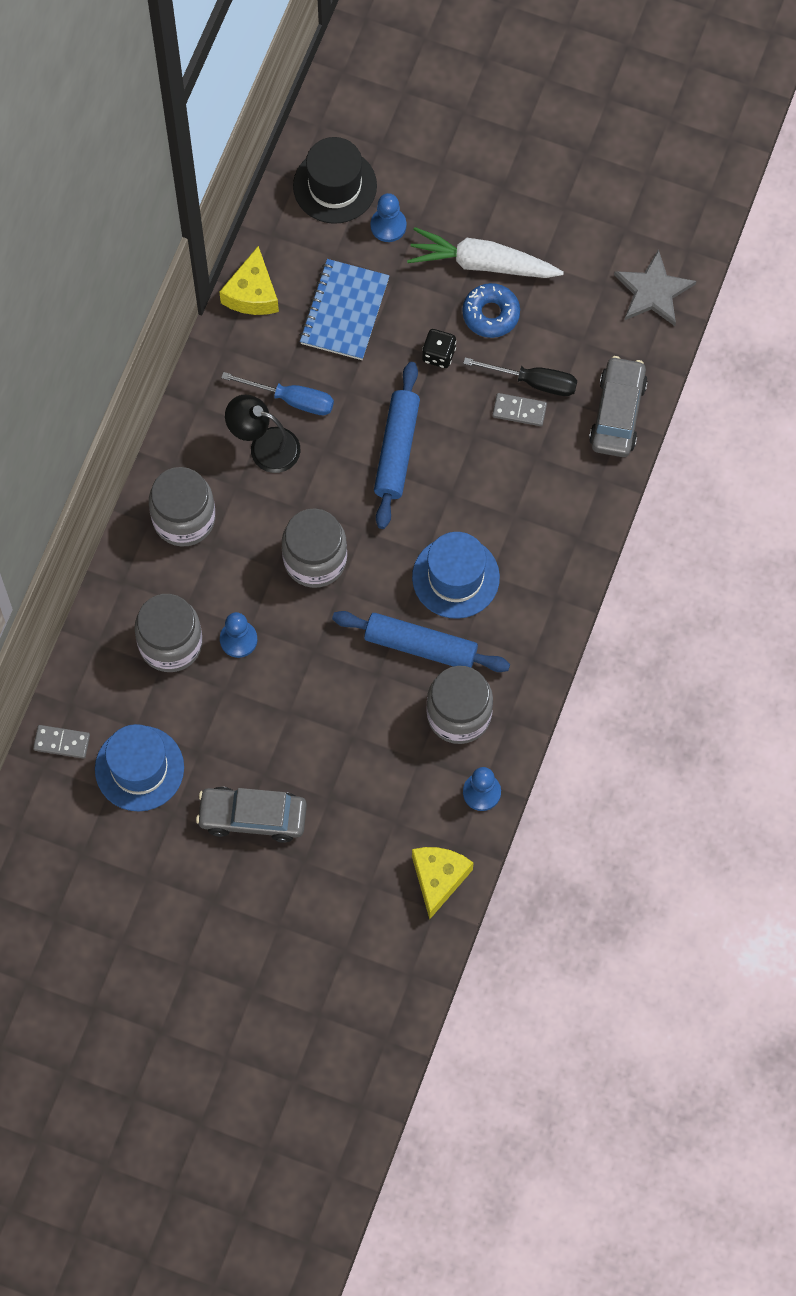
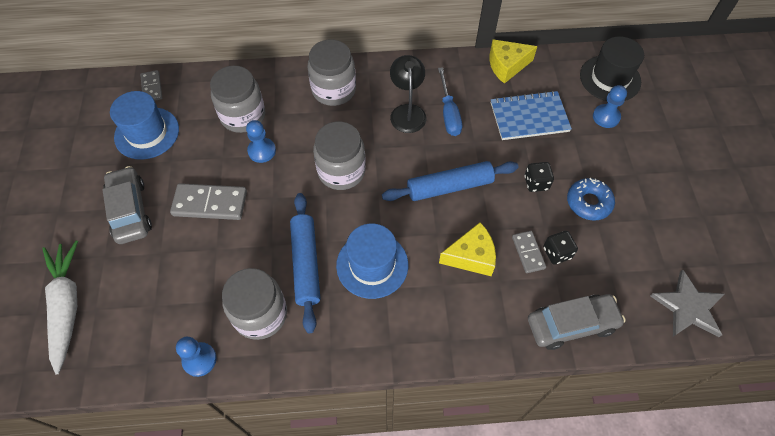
camera: 65 degrees right, 10 degrees down
white carrot [407,227,564,278] -> white carrot moved to [42,240,78,374]
yellow cheese [412,847,474,919] -> yellow cheese moved to [439,222,496,276]
black screwdriver [463,357,577,396] -> black dice [543,231,578,265]
none -> grey domino [170,183,247,220]

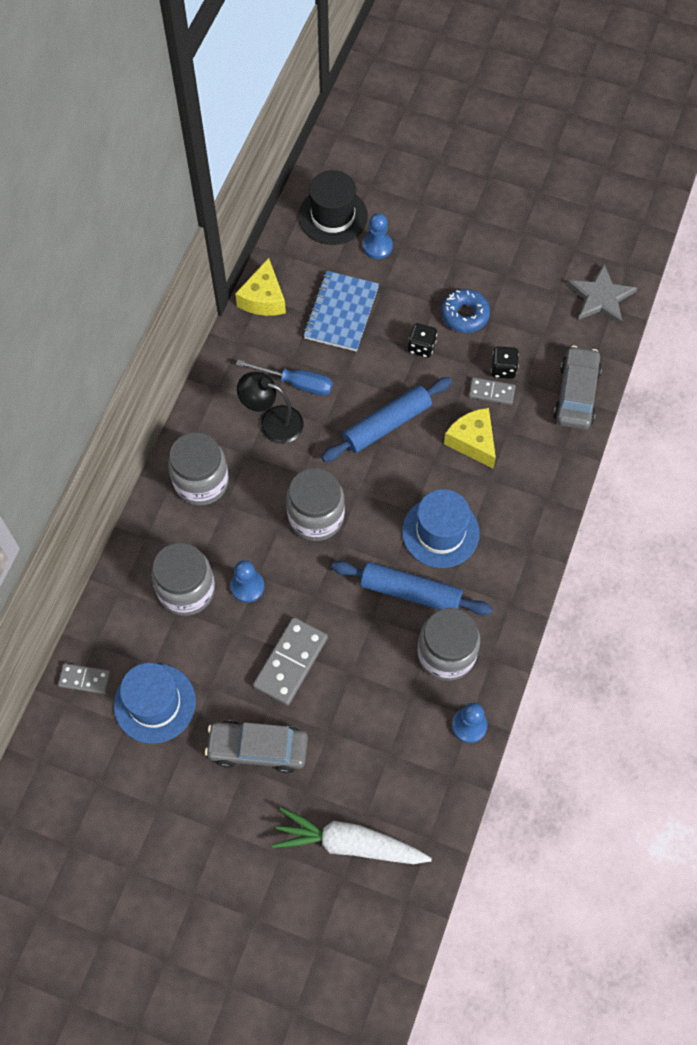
camera: 65 degrees left, 5 degrees up
blue rolling pin [382,161,519,201] -> blue rolling pin turned 45 degrees clockwise [321,377,452,462]
yellow cheese [439,222,496,276] -> yellow cheese turned 45 degrees counterclockwise [444,408,496,469]

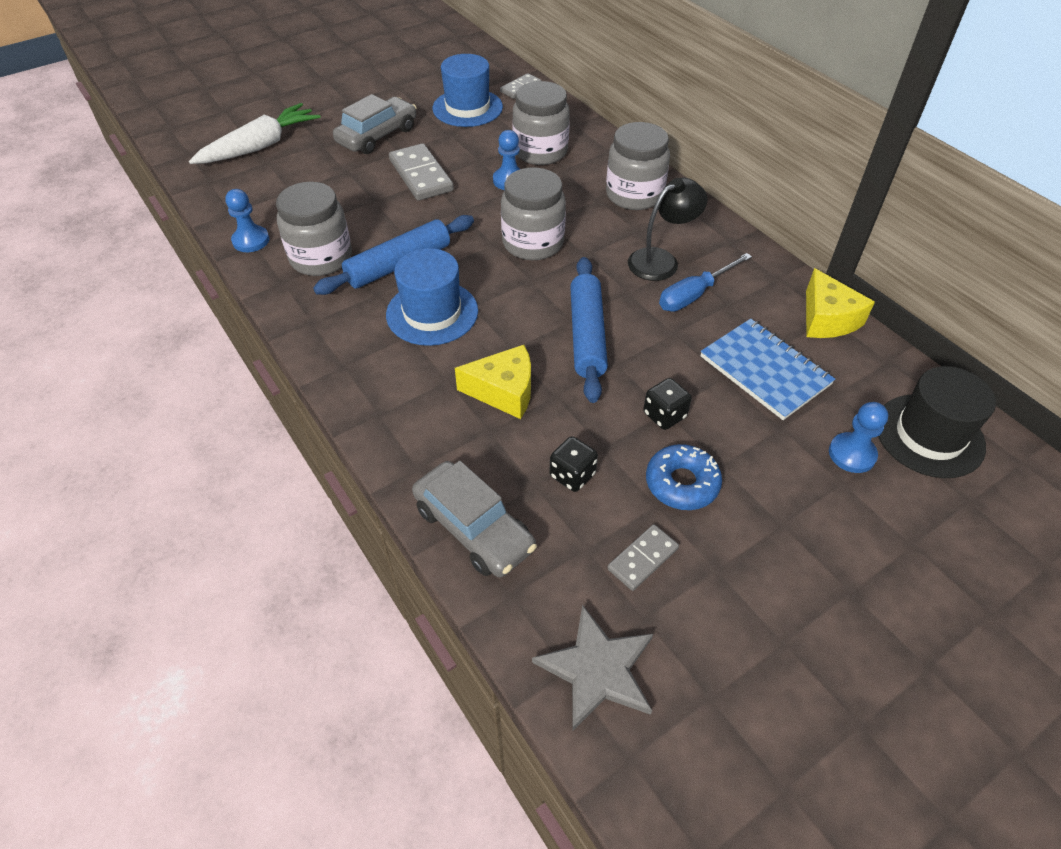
camera: 125 degrees right, 15 degrees down
yellow cheese [235,258,286,316] -> yellow cheese turned 150 degrees counterclockwise [806,268,875,338]
grey domino [469,377,516,405] -> grey domino moved to [607,524,679,591]

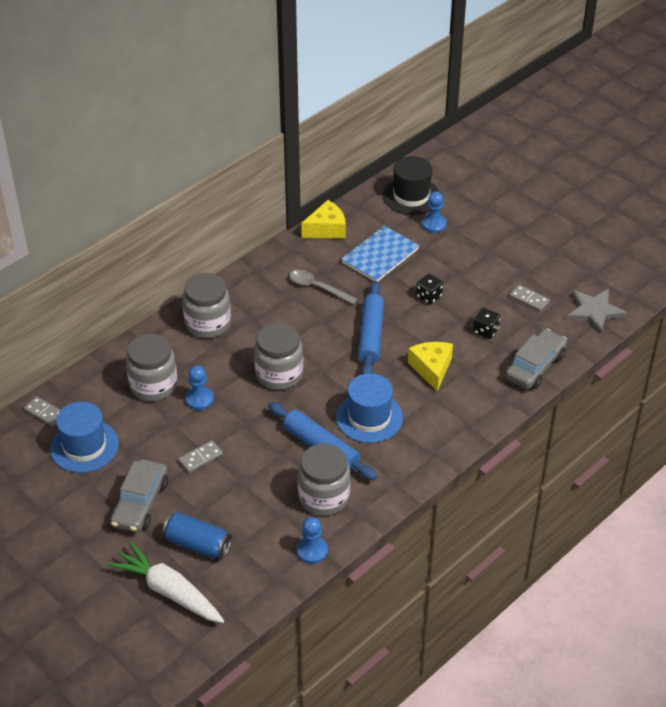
camera: 100 degrees left, 5 degrees down
grey car [333,94,417,154] -> grey car turned 105 degrees counterclockwise [110,459,168,533]
grey domino [389,143,454,201] -> grey domino [178,440,223,473], size x0.58
blue rolling pin [570,257,608,403] -> blue rolling pin turned 75 degrees counterclockwise [358,281,384,374]
black lamp [628,178,708,281] -> none
blue donut [646,444,722,510] -> none
blue screwdriver [659,253,752,312] -> grey spoon [290,270,358,304]
none -> blue can [162,512,232,559]

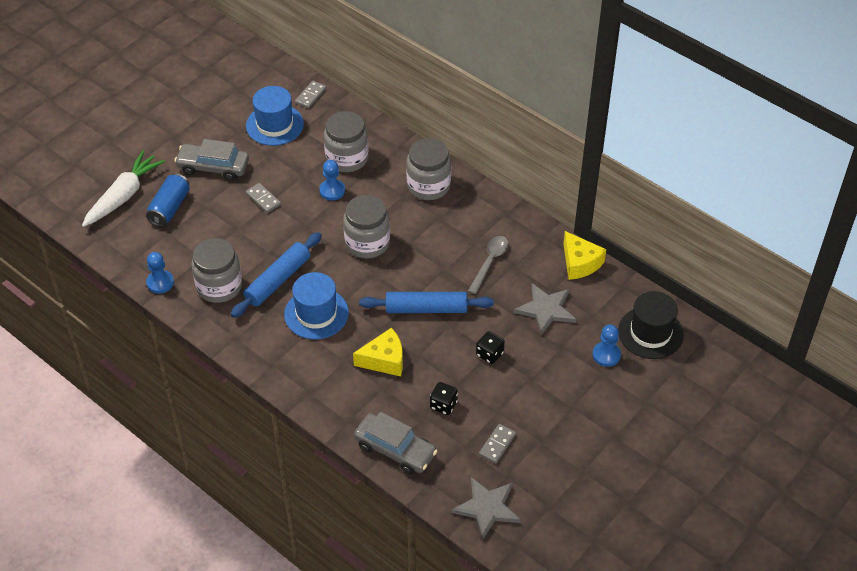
camera: 85 degrees right, 5 degrees up
blue notebook [341,225,419,282] -> grey star [514,283,576,335]

